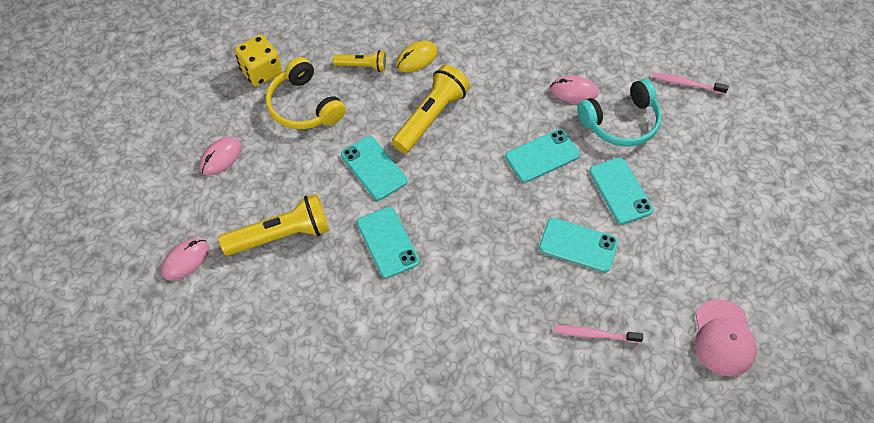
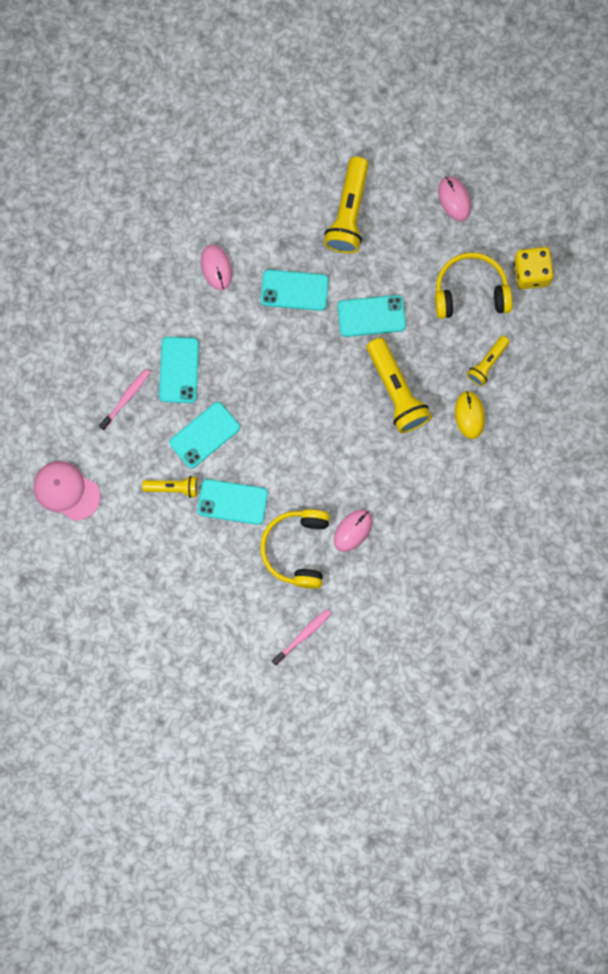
camera: 120 degrees right, 20 degrees up
pink mouse [161,238,209,280] -> pink mouse moved to [201,244,232,290]
turquoise phone [505,129,580,183] -> turquoise phone moved to [159,337,199,403]
turquoise headphones [577,79,662,146] -> yellow headphones [260,509,330,589]
none -> yellow flashlight [142,476,198,498]

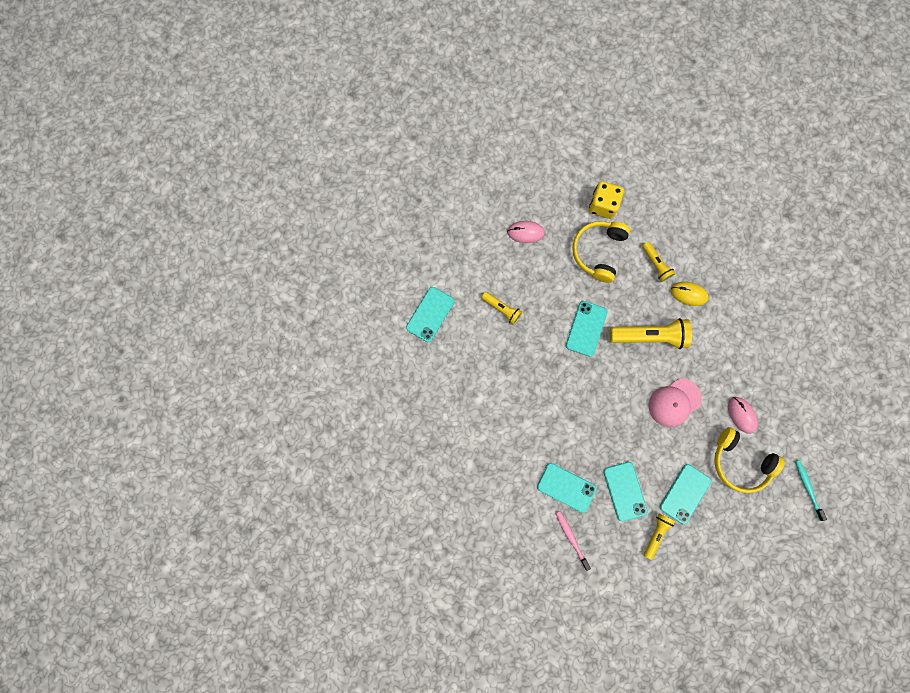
camera: 65 degrees left, 0 degrees up
pink cap [33,461,101,521] -> pink cap moved to [649,378,702,427]
pink mouse [201,244,232,290] -> none
turquoise phone [261,269,329,311] -> turquoise phone moved to [406,287,455,342]
pink toothbrush [272,609,331,665] -> turquoise toothbrush [795,460,827,521]
yellow flashlight [324,157,369,253] -> yellow flashlight [481,292,522,325], size x0.56

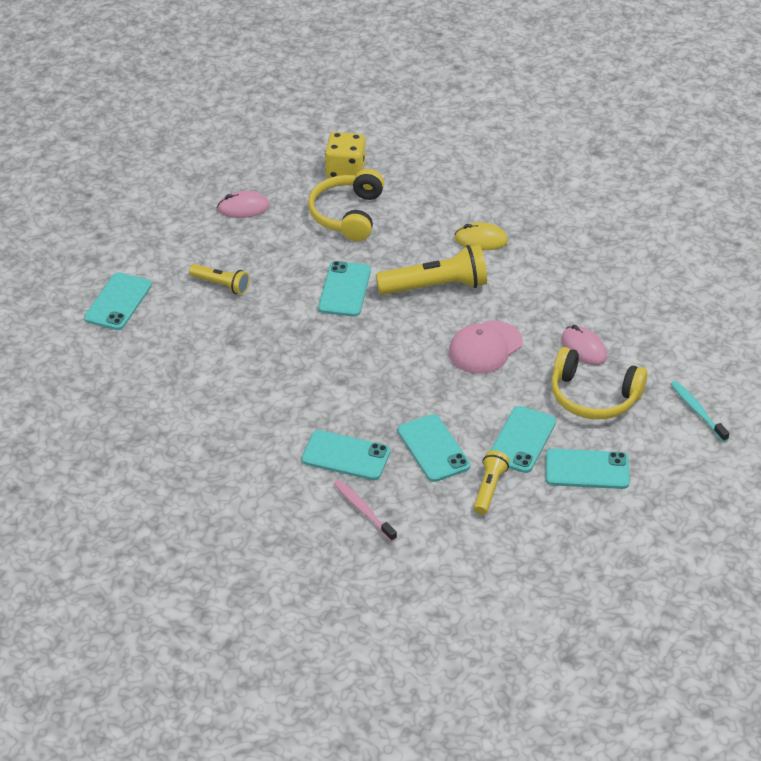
camera: 10 degrees left, 35 degrees down
yellow flashlight [642,242,675,282] -> none
none -> turquoise phone [546,449,630,489]

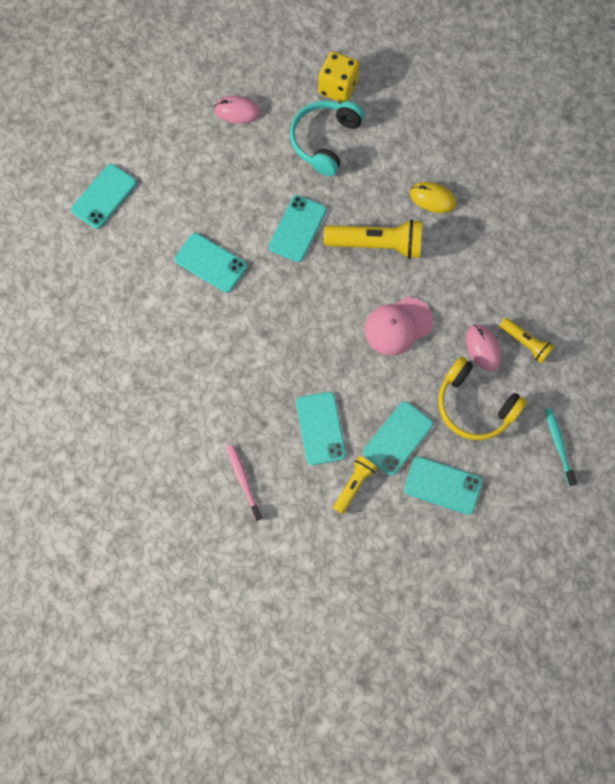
camera: 15 degrees right, 30 degrees up
yellow flashlight [189,264,250,295] -> yellow flashlight moved to [500,318,555,363]
turquoise phone [301,430,390,480] -> turquoise phone moved to [175,233,247,293]
yellow headphones [308,169,384,241] -> turquoise headphones [290,101,364,176]

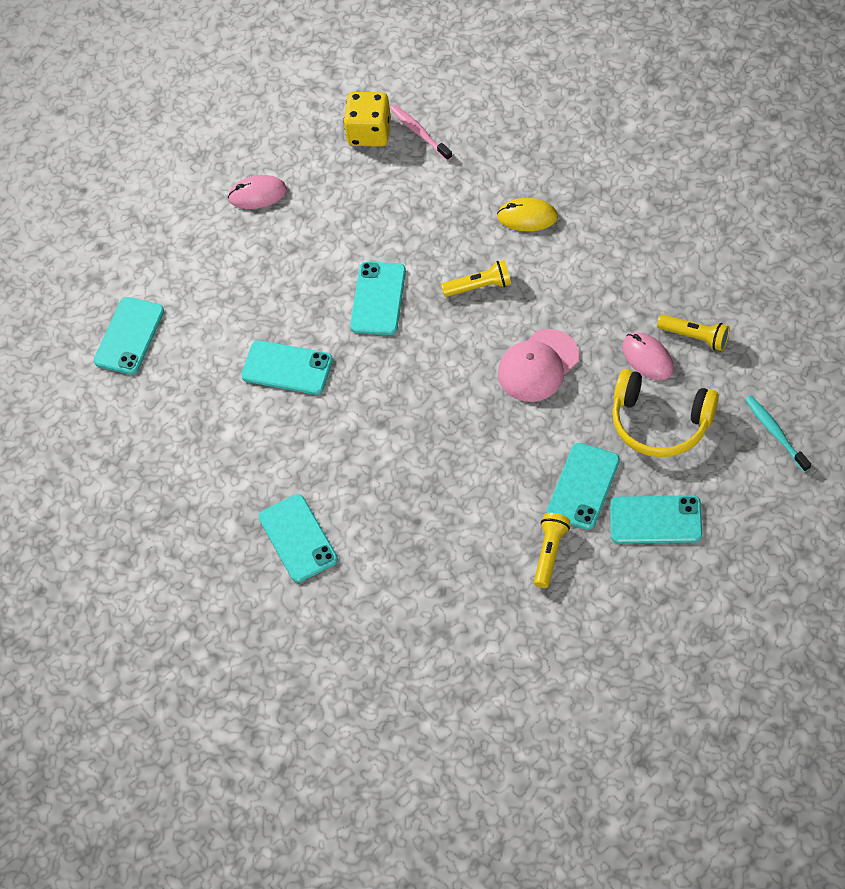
camera: 10 degrees left, 15 degrees down
pink toothbrush [227,444,262,521] -> pink toothbrush moved to [390,105,453,161]
turquoise headphones [290,101,364,176] -> none
turquoise phone [296,392,346,465] -> turquoise phone moved to [259,494,338,582]
yellow flashlight [324,219,422,259] -> yellow flashlight [441,260,511,297], size x0.56

